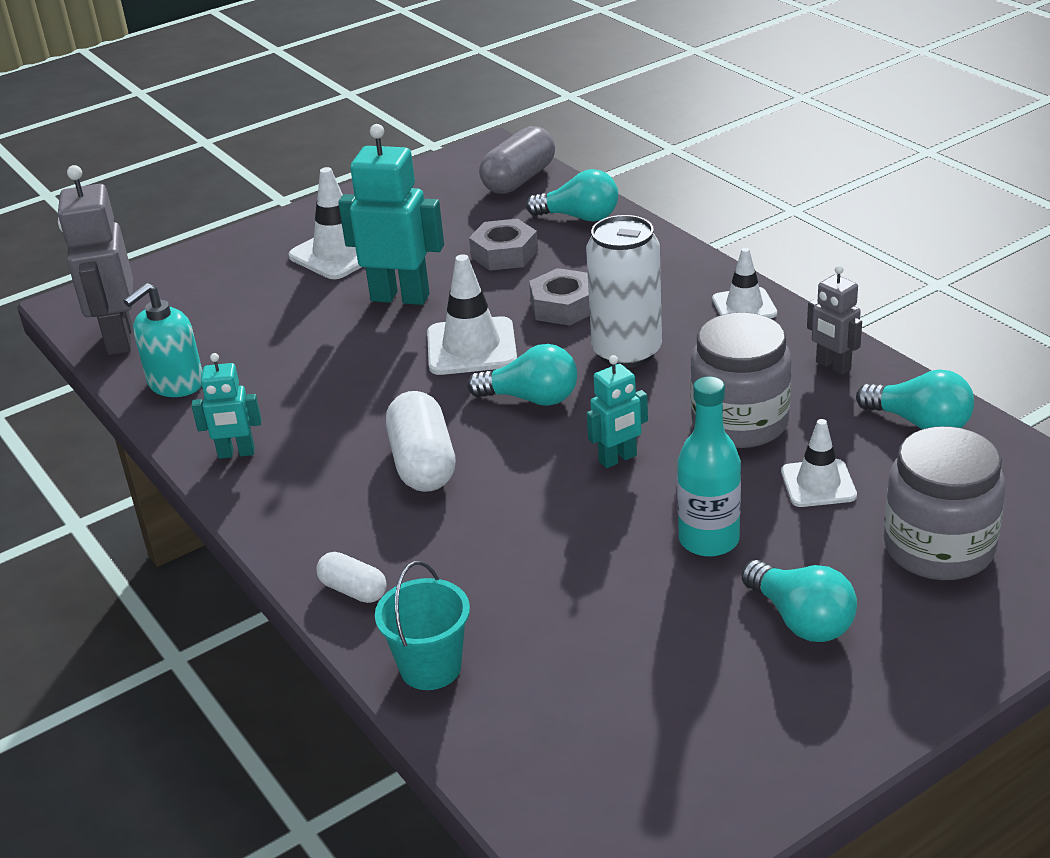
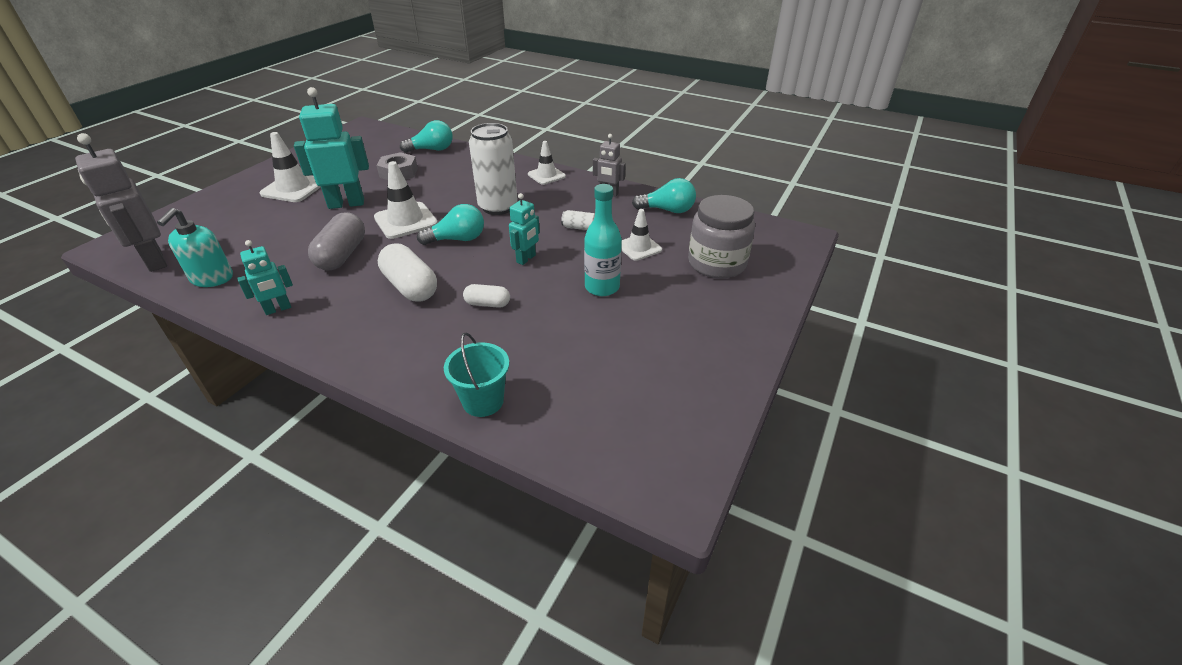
camera: 30 degrees left, 5 degrees up
white capsule [316,552,387,603] -> white capsule moved to [463,284,510,308]
grey capsule [479,126,555,194] -> grey capsule moved to [308,212,365,270]
grey nut [529,268,590,326] -> none
grey jar [690,312,792,448] -> white can [561,210,595,230]
turquoise light bulb [742,560,857,642] -> none

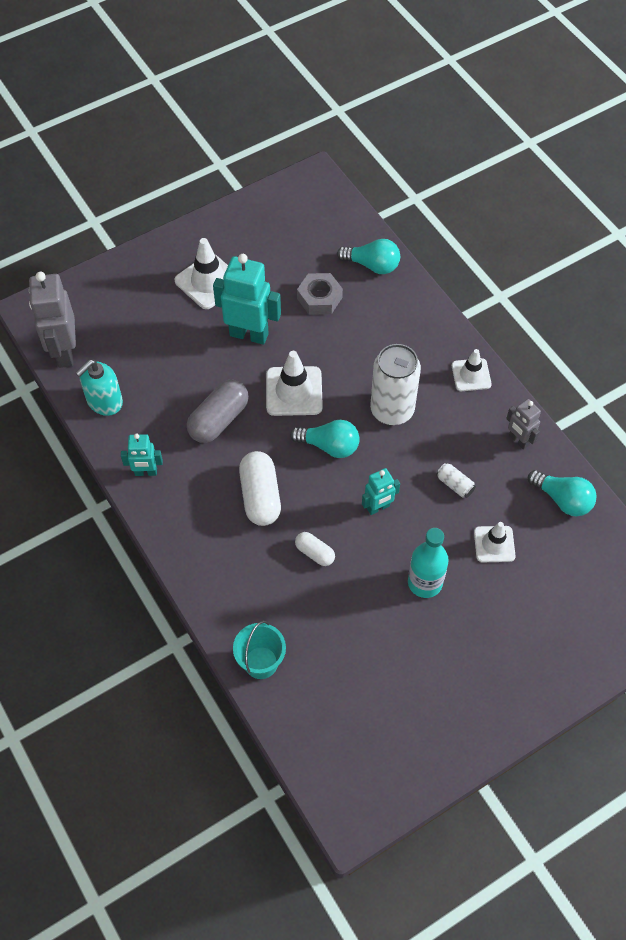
camera: 30 degrees right, 20 degrees up
grey jar [688,195,755,278] -> none

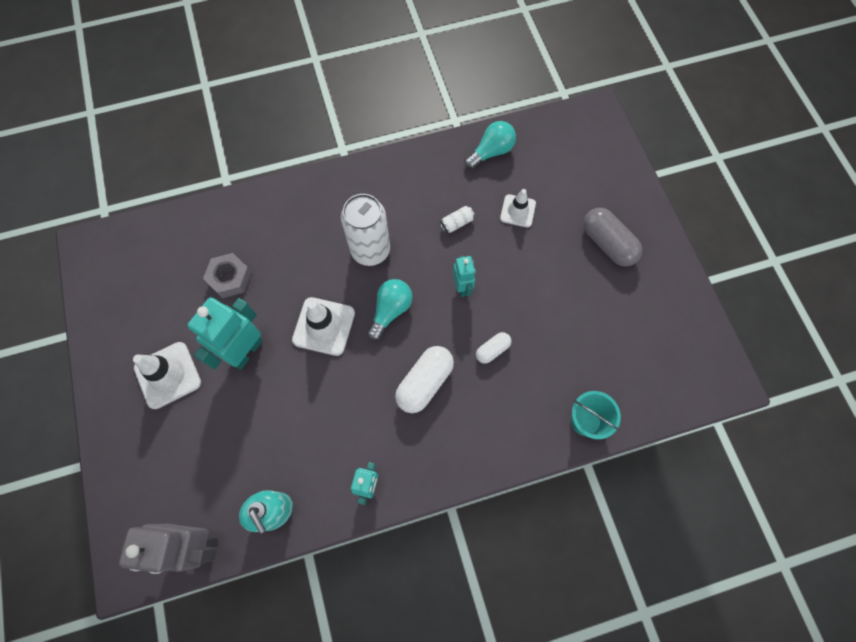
camera: 75 degrees left, 10 degrees up
grey capsule [187,380,249,443] -> grey capsule moved to [583,208,642,266]
white capsule [239,451,281,526] -> white capsule turned 60 degrees counterclockwise [395,346,454,413]
turquoise light bulb [337,239,400,274] -> none
turquoise bottle [408,528,449,598] -> none
white traffic cone [452,349,492,391] -> none
grey robot [506,399,541,450] -> none

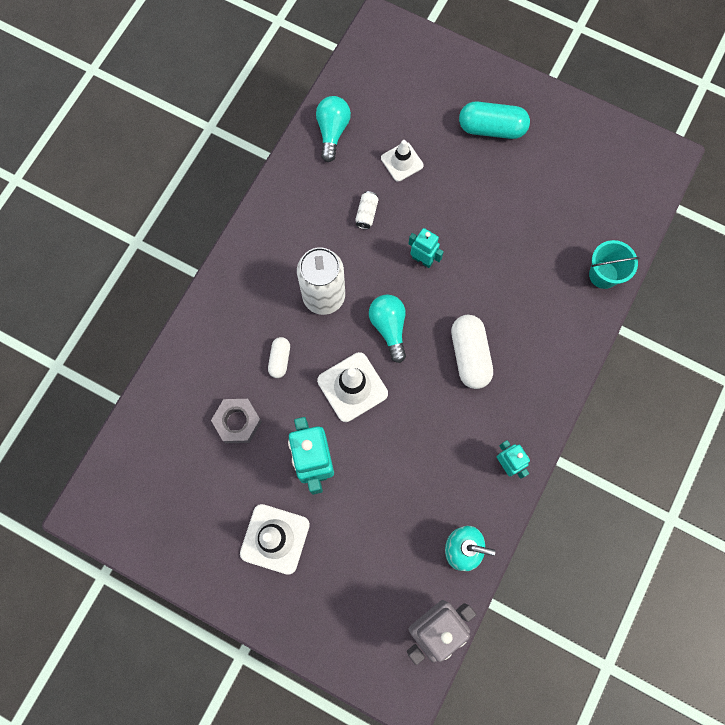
camera: 45 degrees left, 5 degrees up
white capsule [476,332,512,364] -> white capsule moved to [268,337,290,378]
grey capsule [583,208,642,266] -> turquoise capsule [459,102,530,139]

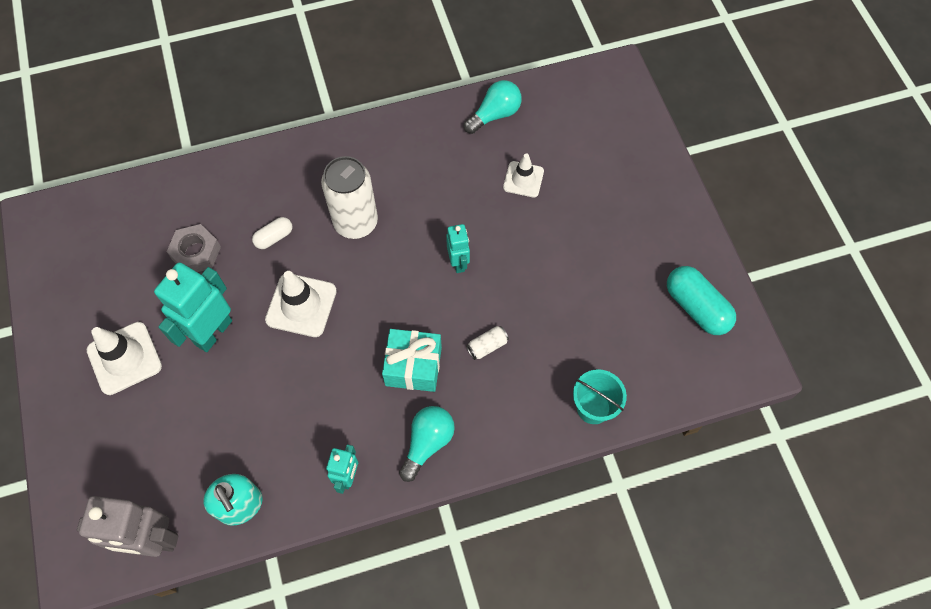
camera: 45 degrees right, 10 degrees down
white can [355,191,379,229] -> white can moved to [466,326,509,360]
turquoise light bulb [369,294,406,363] -> turquoise light bulb moved to [399,406,455,482]
white capsule [451,315,493,389] -> turquoise gift [382,329,442,392]
turquoise capsule [459,102,530,139] -> turquoise capsule moved to [667,266,736,335]

